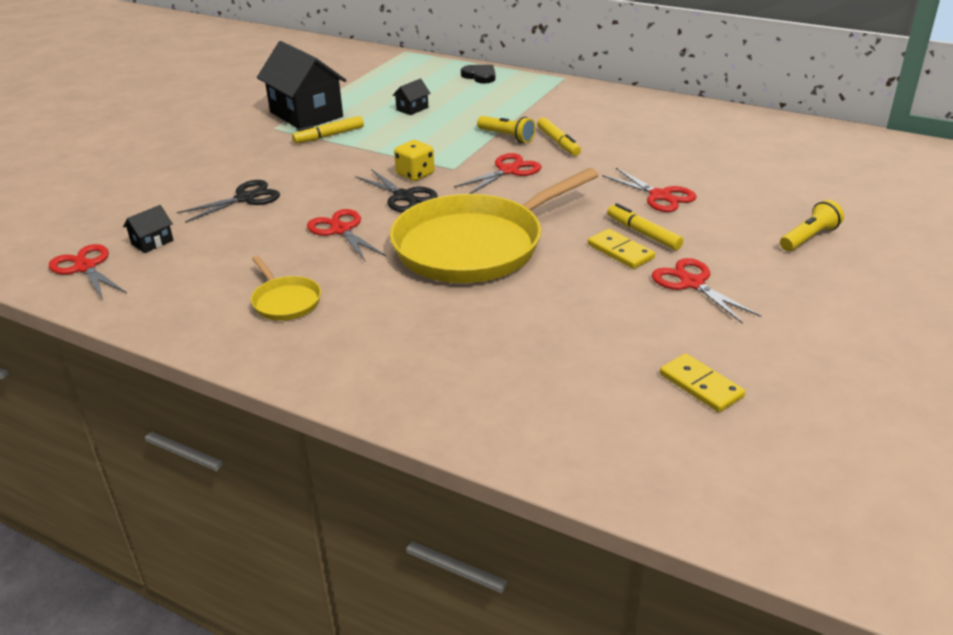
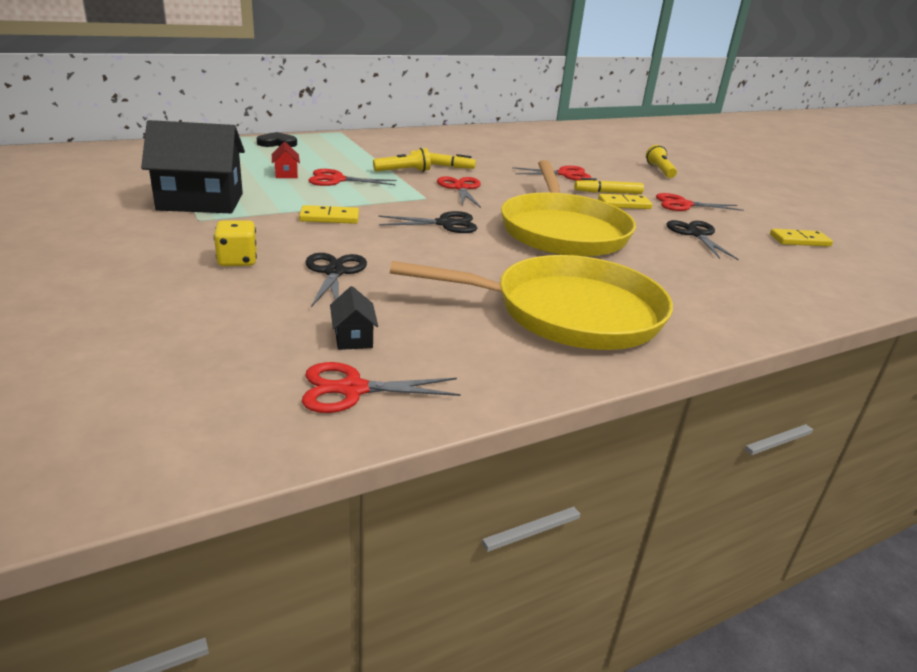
camera: 60 degrees left, 5 degrees down
yellow pan [251,256,321,321] -> yellow pan [390,255,673,350], size x2.33
yellow marker [292,116,364,144] -> none
red scissors [307,209,386,262] -> red scissors moved to [308,169,397,186]
black house [392,78,431,115] -> red house [272,142,300,178]
yellow dice [394,140,434,181] -> yellow dice moved to [214,220,257,266]
none -> yellow domino [299,205,359,224]
none -> black scissors [666,220,739,260]

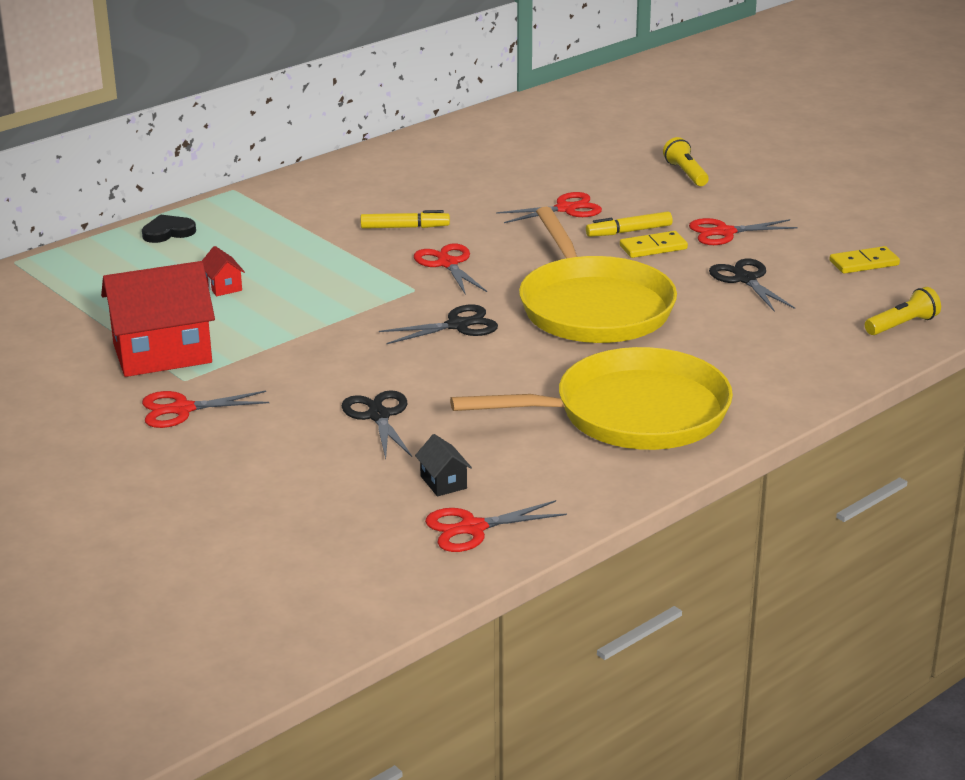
camera: 10 degrees left, 0 degrees up
black house [141,120,245,213] -> red house [101,261,215,377]
yellow dice [214,220,257,266] -> none
yellow domino [299,205,359,224] -> none
red scissors [308,169,397,186] -> red scissors moved to [142,391,269,428]
yellow flashlight [373,148,431,172] -> yellow flashlight moved to [865,287,941,335]

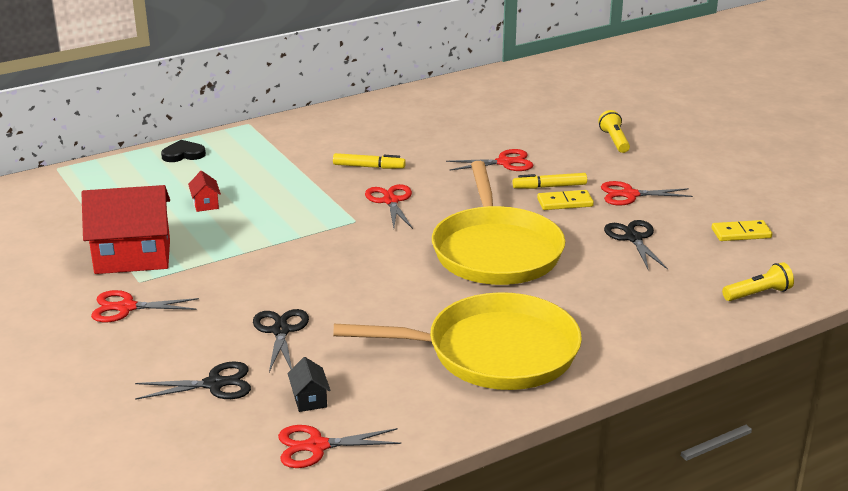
camera: 10 degrees right, 0 degrees up
black scissors [379,304,498,344] -> black scissors moved to [135,361,251,400]

